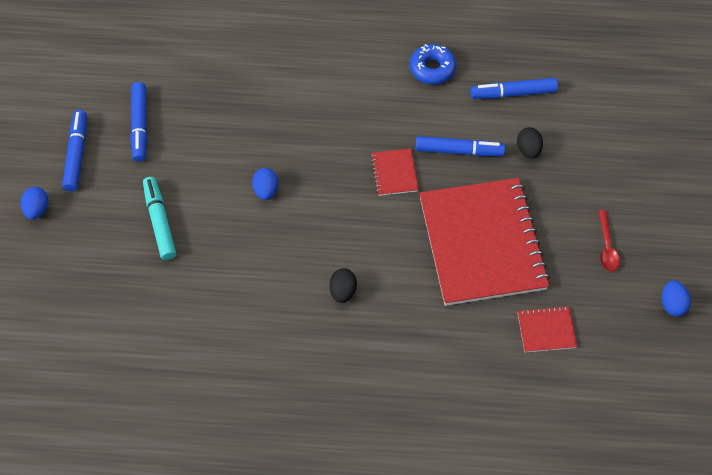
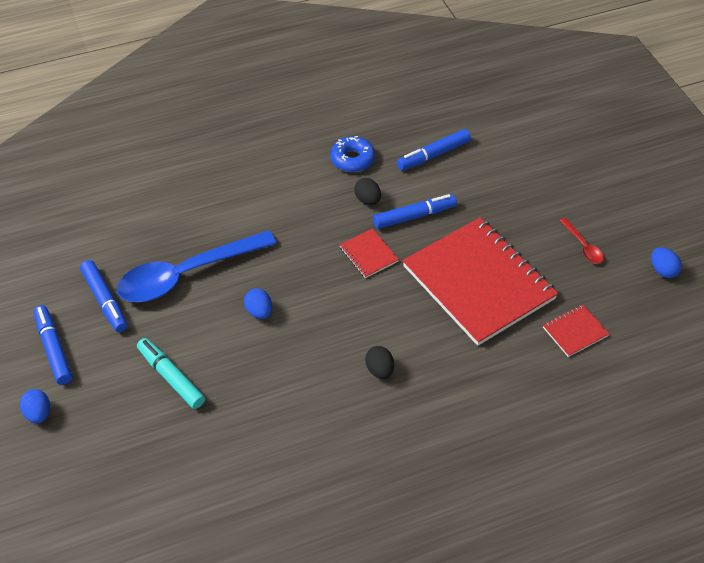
camera: 25 degrees left, 10 degrees down
black egg [517,127,543,159] -> black egg moved to [354,178,381,205]
none -> blue spoon [117,230,277,302]

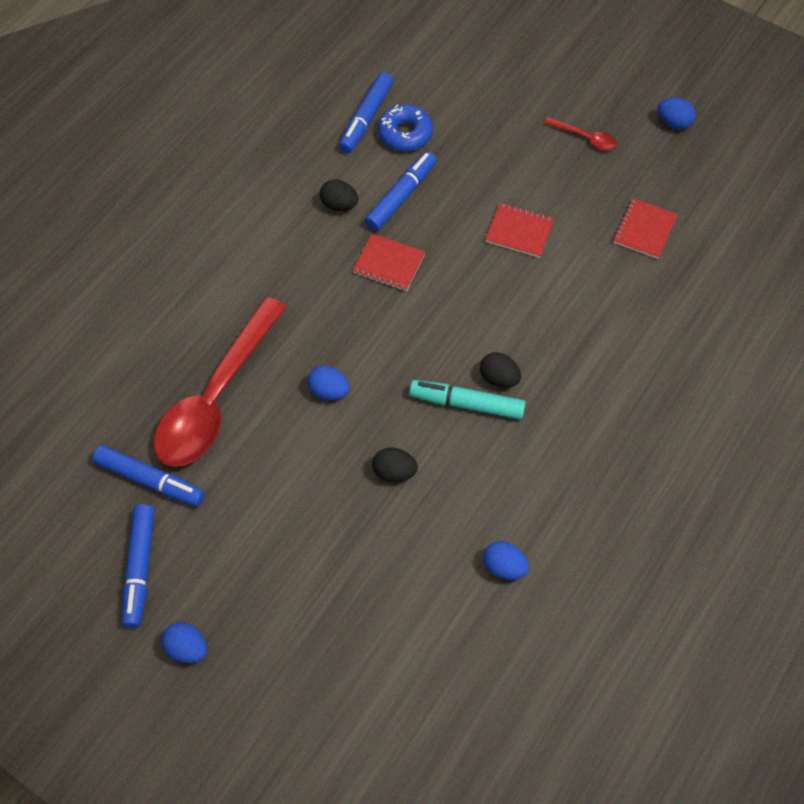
camera: 35 degrees left, 10 degrees up
blue marker [34,305,72,385] -> blue marker turned 120 degrees counterclockwise [122,504,155,628]
blue spoon [117,230,277,302] -> red spoon [154,297,287,467]
turquoise marker [137,338,205,409] -> turquoise marker moved to [409,380,526,419]
blue donut [330,136,375,172] -> blue donut moved to [378,104,433,151]
red notebook [403,217,558,346] -> red notebook [485,203,555,258], size x0.41
none -> black egg [372,447,418,482]
none -> blue egg [483,541,529,580]

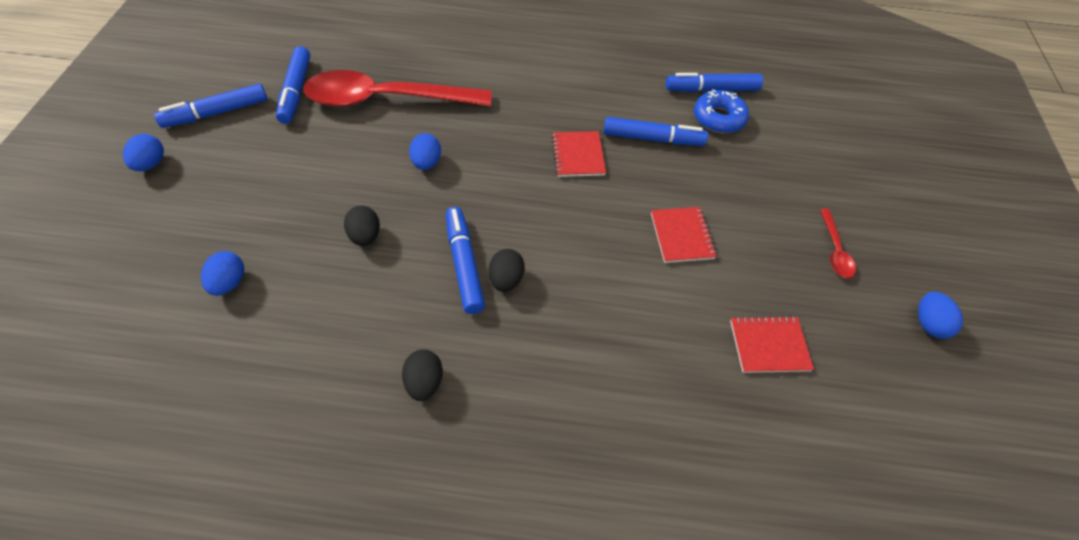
camera: 60 degrees right, 5 degrees down
black egg [320,179,358,211] -> black egg moved to [402,349,443,401]
turquoise marker [409,380,526,419] -> blue marker [446,207,485,314]
blue egg [483,541,529,580] -> blue egg moved to [201,251,244,296]

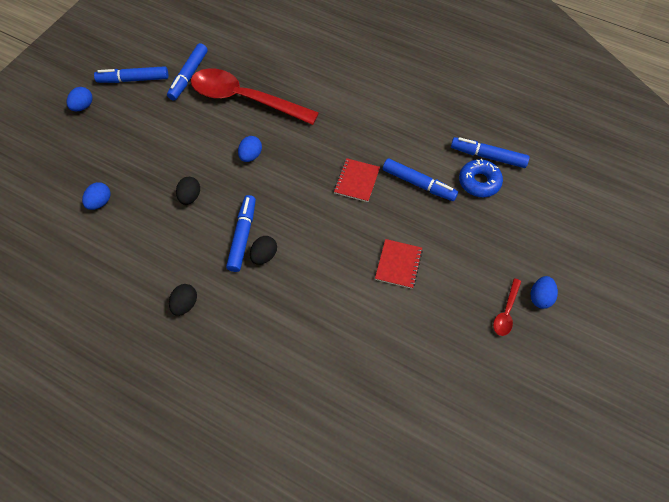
camera: 25 degrees right, 5 degrees up
red notebook [730,316,814,373] -> none
blue egg [918,292,963,339] -> blue egg moved to [531,276,558,309]

